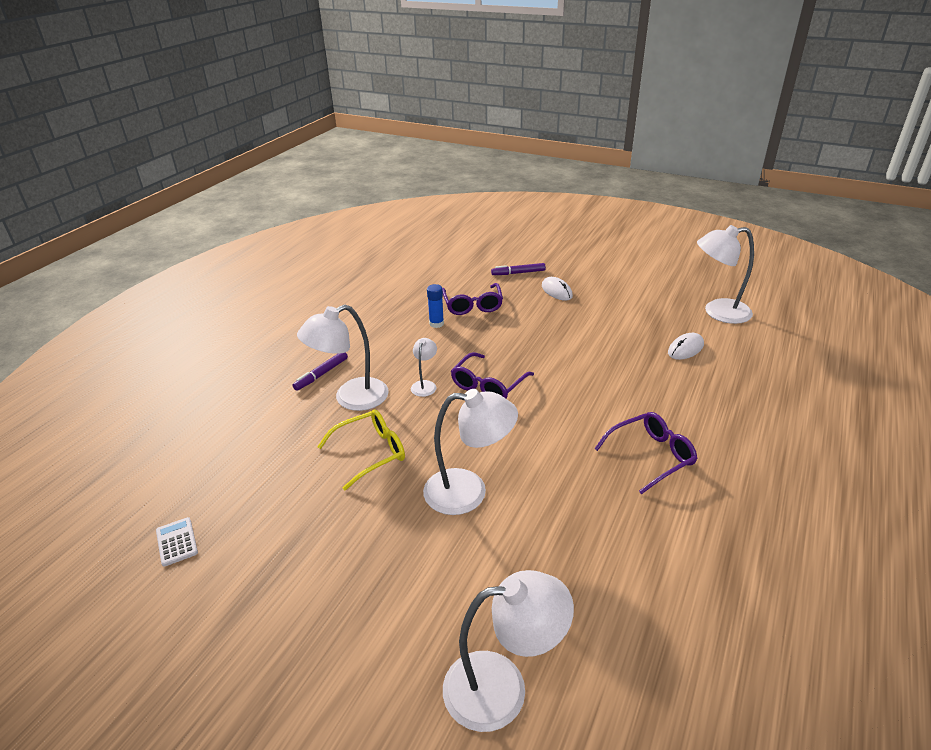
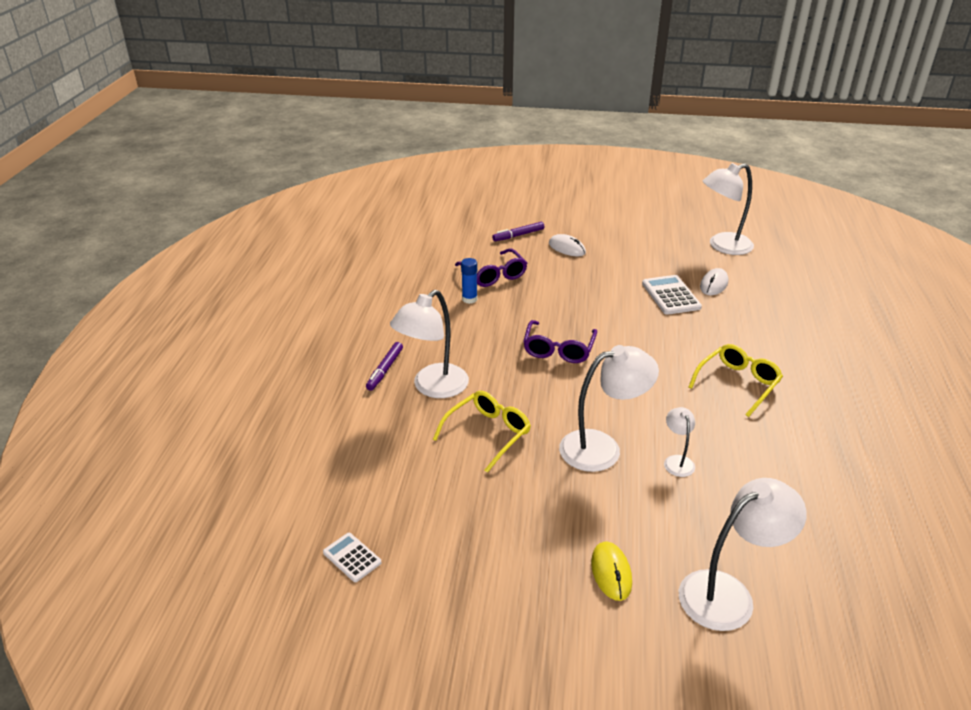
camera: 20 degrees left, 0 degrees up
white lamp [411,338,437,397] -> white lamp moved to [664,407,695,477]
purple glasses [594,412,698,494] -> yellow glasses [689,344,783,417]
none -> yellow mouse [591,541,632,601]
none -> white calculator [642,275,702,315]

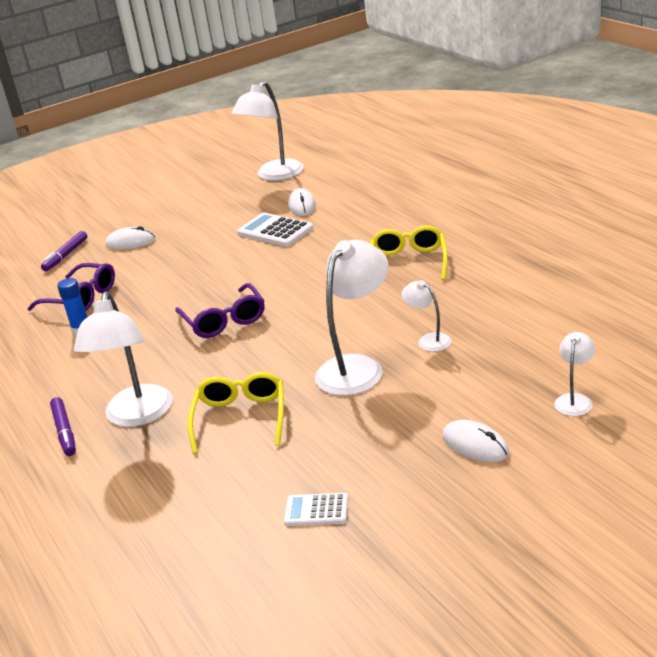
camera: 35 degrees left, 5 degrees down
white calculator [323,533,382,582] -> white calculator moved to [284,493,348,526]
yellow mouse [591,541,632,601] -> white mouse [443,420,509,462]
white lamp [679,478,807,631] -> white lamp [554,332,595,416], size x0.50

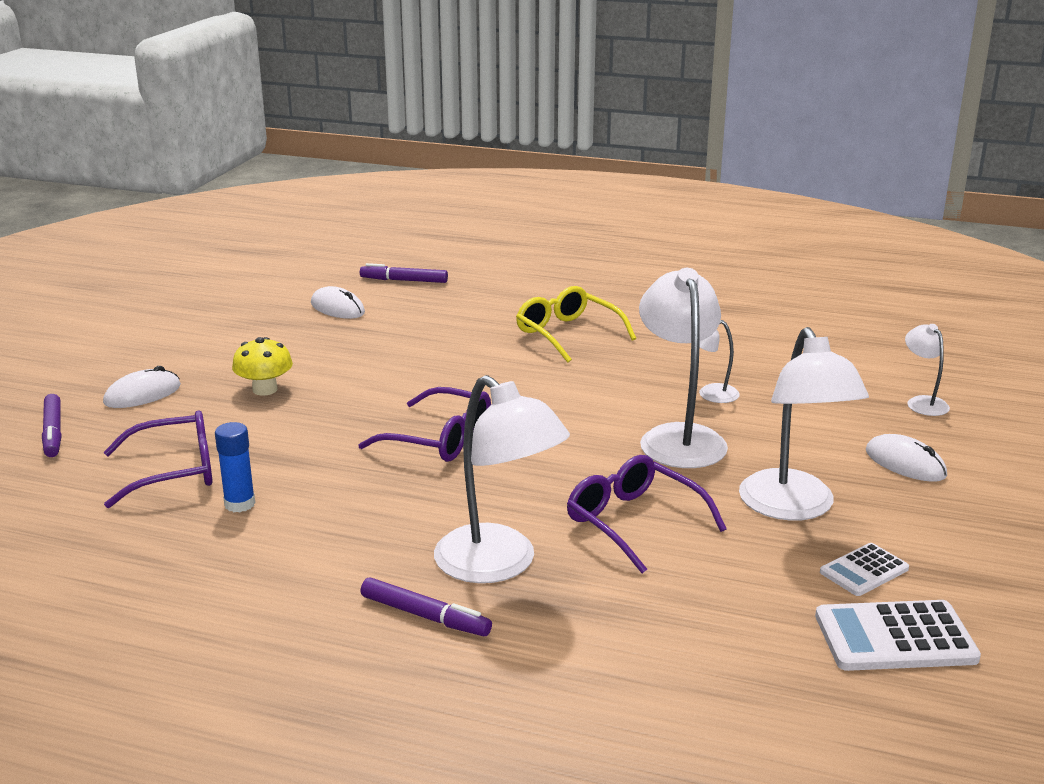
camera: 45 degrees left, 5 degrees down
yellow glasses [188,372,284,454] -> purple glasses [567,455,727,573]
white lamp [231,81,304,181] -> white lamp moved to [739,327,869,521]
white calculator [237,213,313,247] -> white calculator moved to [815,600,981,671]
white mouse [443,420,509,462] -> white mouse turned 45 degrees clockwise [866,434,947,482]
none -> yellow mushroom [232,337,293,396]
none -> purple marker [360,263,448,283]

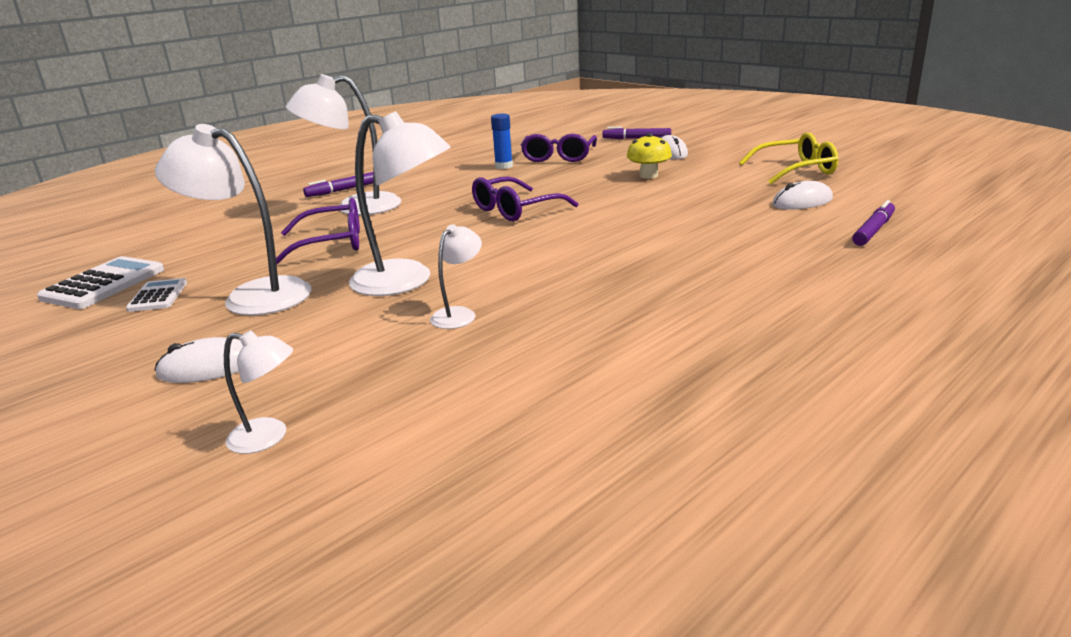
camera: 120 degrees right, 0 degrees up
yellow glasses [516,286,636,363] -> yellow glasses moved to [739,133,838,184]

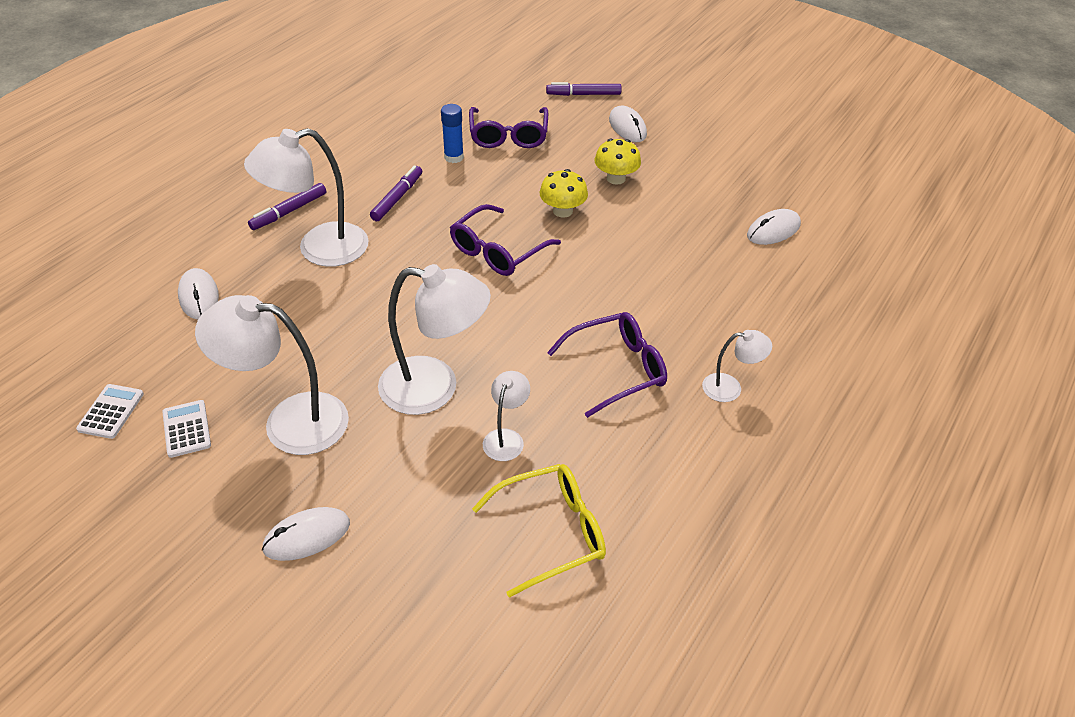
camera: 15 degrees left, 20 degrees up
white calculator [37,256,164,309] -> white calculator [76,384,144,439], size x0.60
white lamp [224,330,293,454] -> white lamp moved to [702,330,772,402]
purple glasses [276,198,360,265] -> purple glasses moved to [547,312,667,418]
yellow glasses [739,133,838,184] -> yellow glasses moved to [472,464,606,598]
purple marker [852,200,895,246] -> purple marker moved to [370,165,422,221]
none -> white mouse [178,268,219,320]
none -> yellow mushroom [539,169,588,218]

